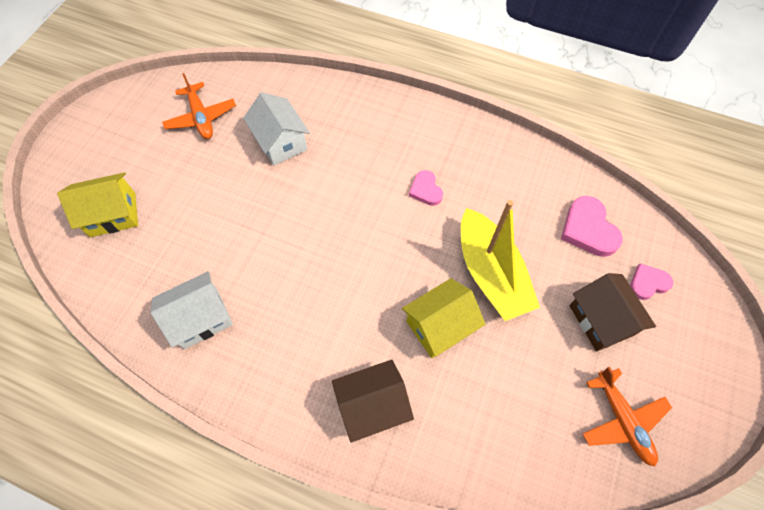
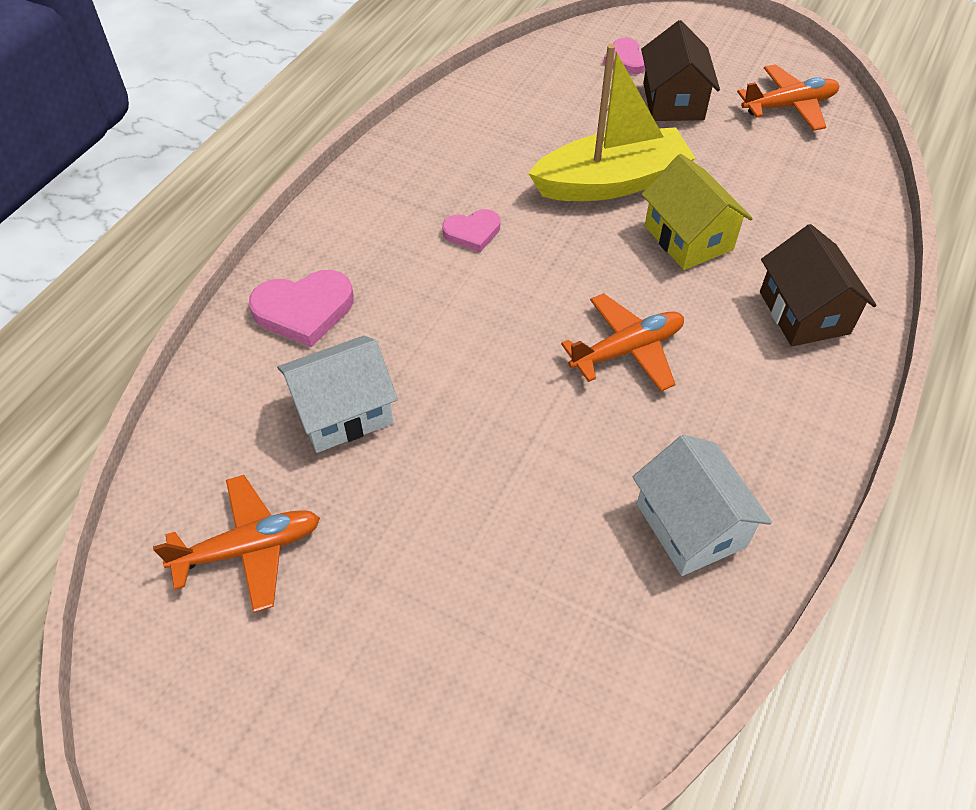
camera: 85 degrees left, 10 degrees down
yellow house [57,172,138,237] -> none
pink heart [561,196,623,257] -> pink heart moved to [249,270,354,347]
brown house [569,273,656,351] -> brown house turned 75 degrees counterclockwise [641,20,720,121]
none -> orange plane [561,293,684,391]

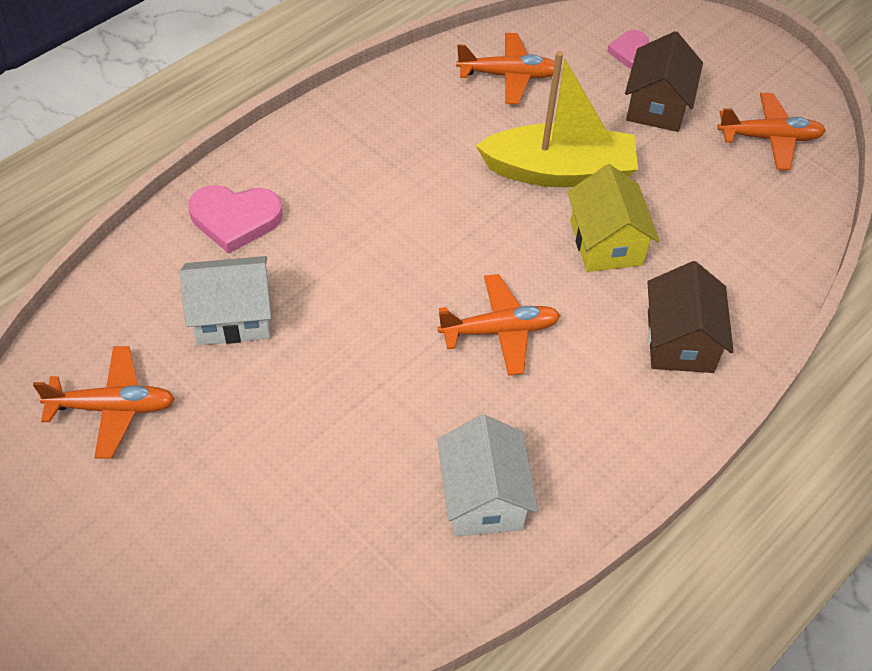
camera: 15 degrees right, 0 degrees up
pink heart [442,209,500,252] -> none
none -> orange plane [456,33,555,104]

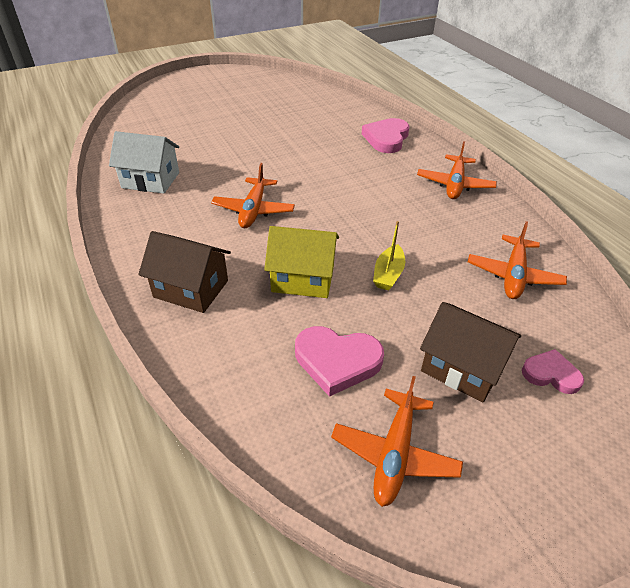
camera: 110 degrees right, 10 degrees down
orange plane [33,346,175,459] -> orange plane moved to [417,141,497,199]
white house [180,256,271,345] -> none
yellow boat [475,51,638,187] -> yellow boat [373,221,405,290], size x0.47
none -> pink heart [295,326,384,397]

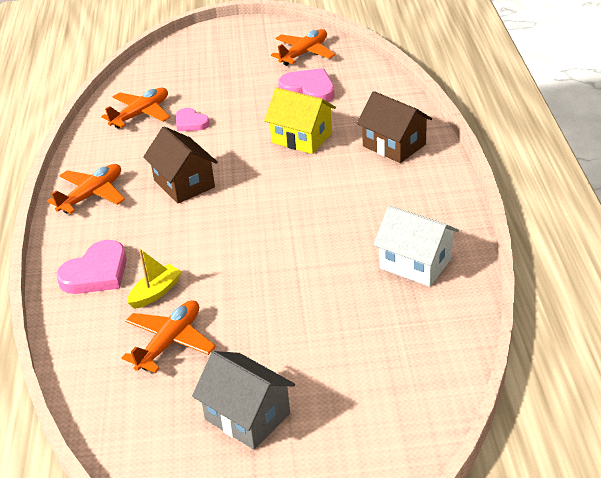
camera: 155 degrees left, 5 degrees down
orange plane [211,163,295,228] -> orange plane moved to [122,300,216,373]
yellow boat [373,221,405,290] -> yellow boat moved to [127,249,182,309]
brown house [420,302,521,402] -> brown house moved to [143,126,218,204]
pink heart [522,349,584,394] -> pink heart moved to [176,108,210,131]
none -> grey house [192,351,295,449]

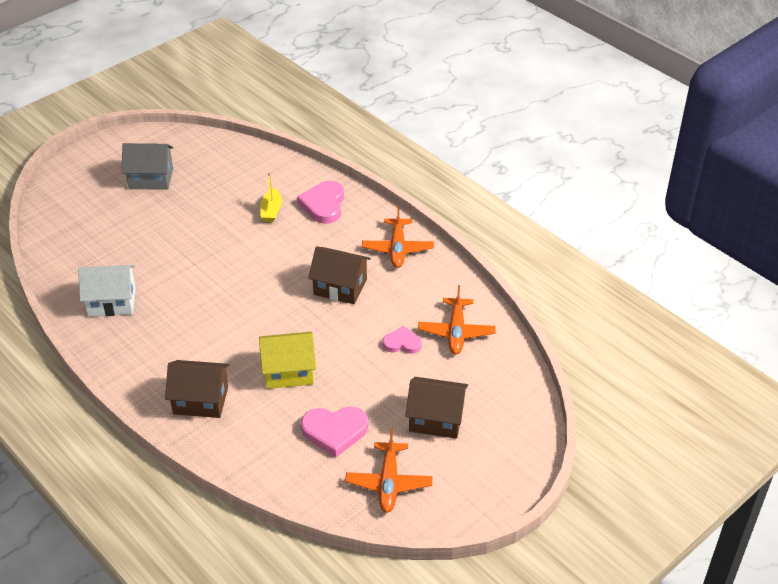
camera: 140 degrees right, 5 degrees up
orange plane [122,300,216,373] -> none
none -> brown house [405,377,468,439]

